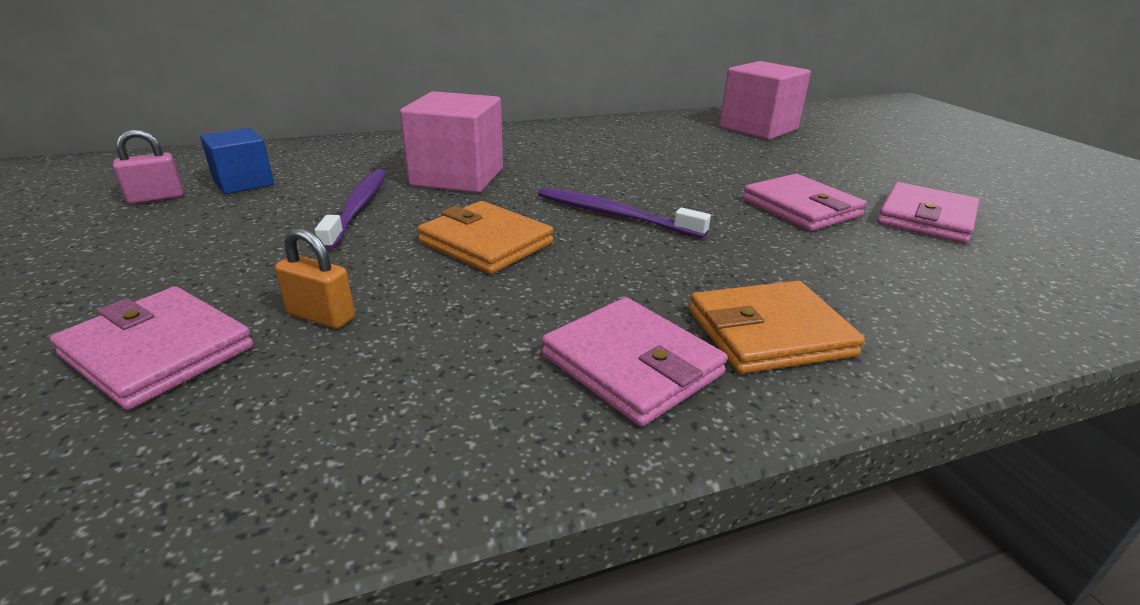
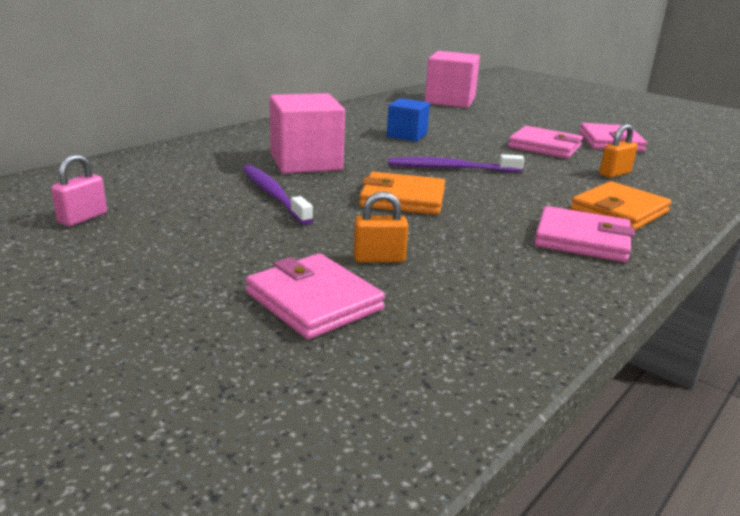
camera: 30 degrees left, 5 degrees down
pink wallet [50,287,253,410] -> pink wallet turned 45 degrees clockwise [246,254,385,339]
blue cube [200,128,274,194] -> blue cube moved to [387,98,430,142]
none -> orange padlock [599,124,638,178]

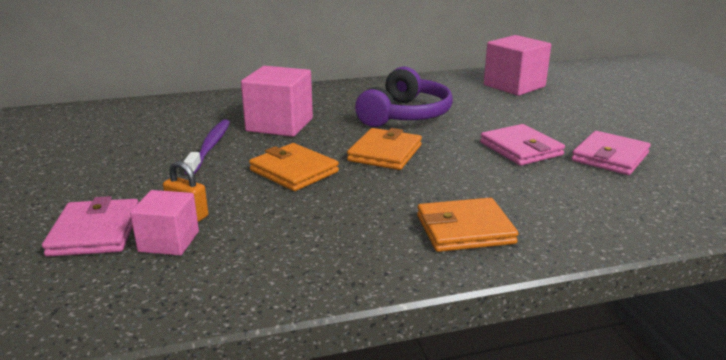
camera: 35 degrees right, 0 degrees up
pink padlock [51,154,107,226] -> none
blue cube [387,98,430,142] -> purple headphones [355,67,453,127]
purple toothbrush [388,154,524,172] -> orange wallet [347,128,422,170]
pink wallet [534,206,635,262] -> none
orange padlock [599,124,638,178] -> none
none -> pink cube [130,190,199,256]

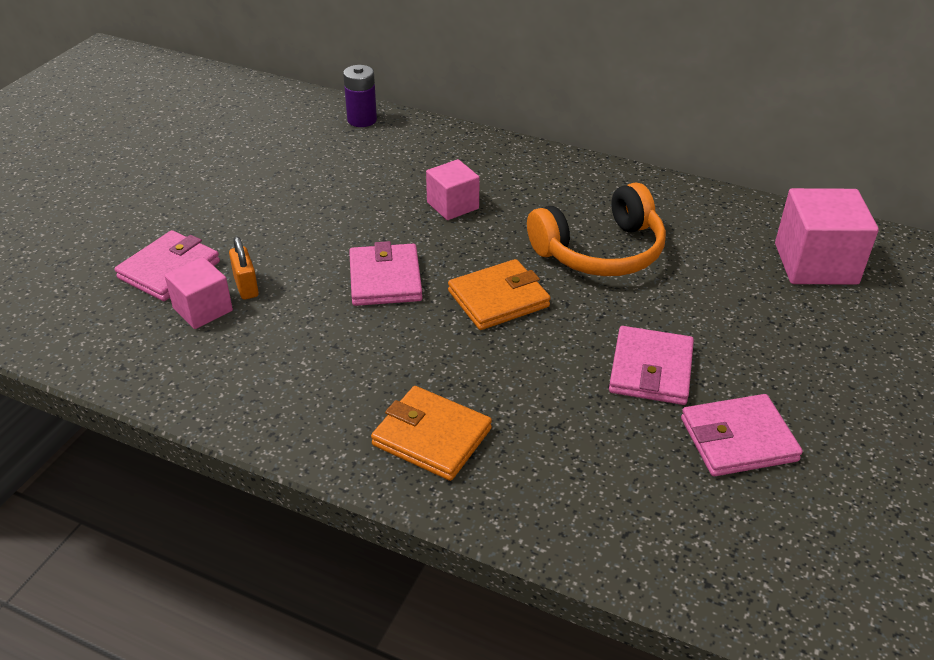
camera: 40 degrees right, 15 degrees up
purple toothbrush [184,119,230,175] -> none
pink cube [241,66,313,137] -> pink cube [426,159,480,220], size x0.61
orange wallet [249,143,339,191] -> pink wallet [349,241,423,306]
purple headphones [355,67,453,127] -> orange headphones [527,182,666,276]
none -> purple battery [343,65,377,127]

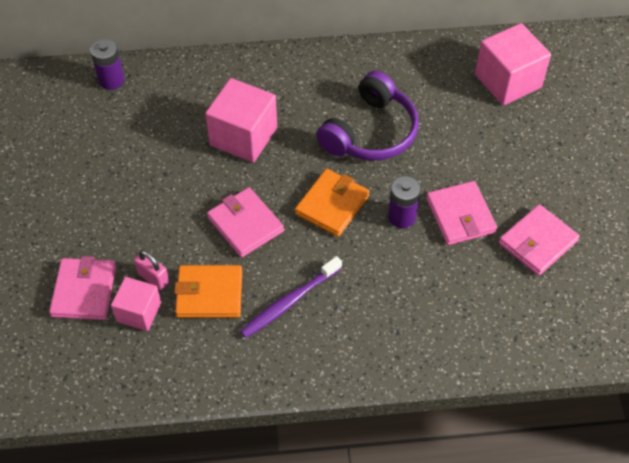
camera: 30 degrees left, 15 degrees up
orange padlock [229,237,259,300] -> pink padlock [134,250,169,290]
orange wallet [371,386,492,481] -> orange wallet moved to [174,265,242,318]
pink cube [426,159,480,220] -> pink cube [205,78,277,162], size x1.65
orange headphones [527,182,666,276] -> purple headphones [316,71,419,161]
none -> purple toothbrush [240,256,342,338]
none -> purple battery [388,176,421,228]

